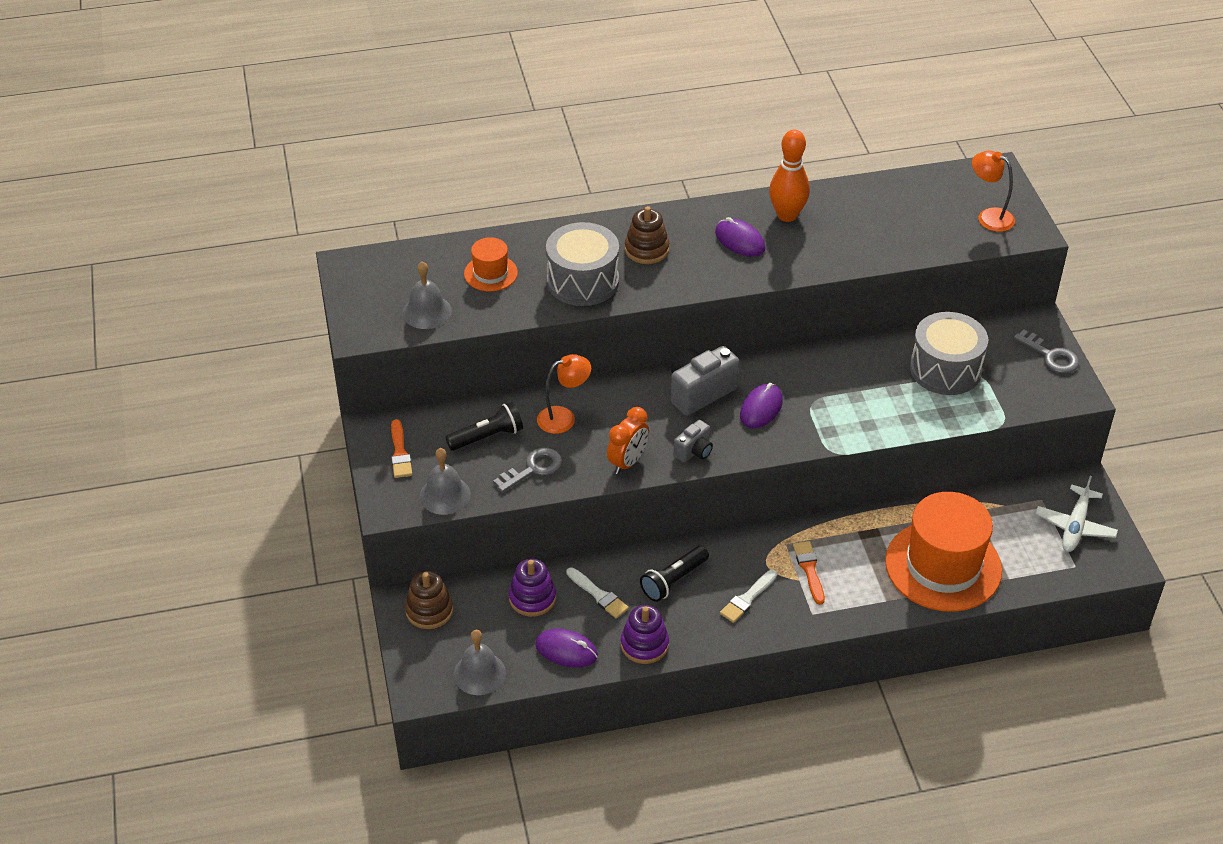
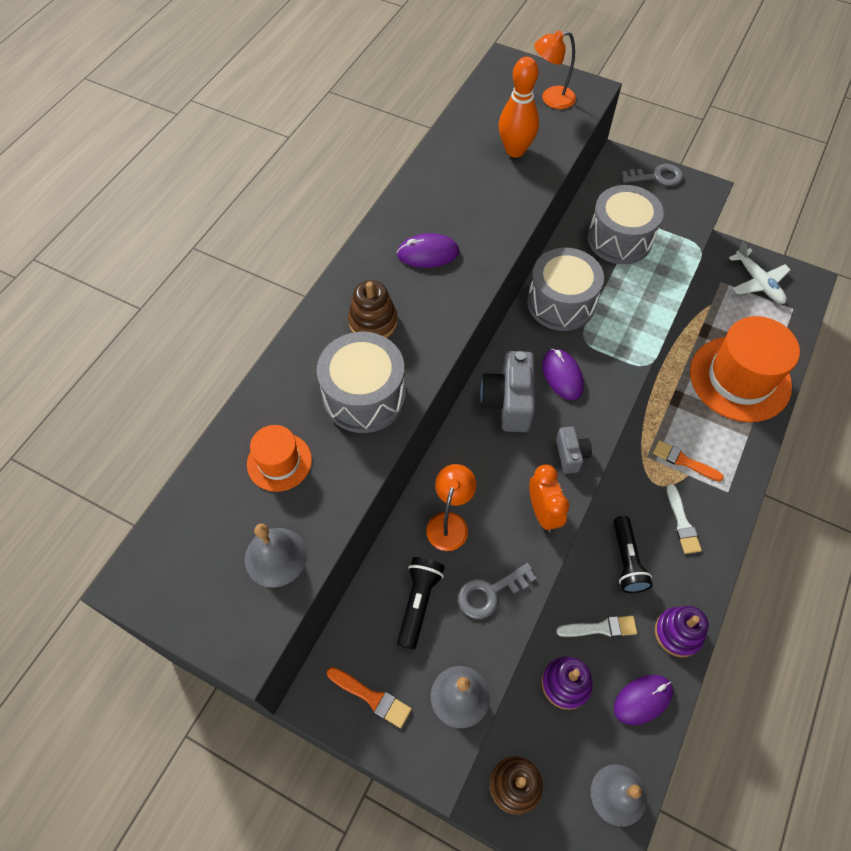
camera: 50 degrees left, 15 degrees up
grey key [493,448,562,493] -> grey key turned 120 degrees counterclockwise [458,563,537,619]
orange bowling pin [769,129,810,222] -> orange bowling pin moved to [498,57,539,157]
none -> grey drum [527,248,604,331]

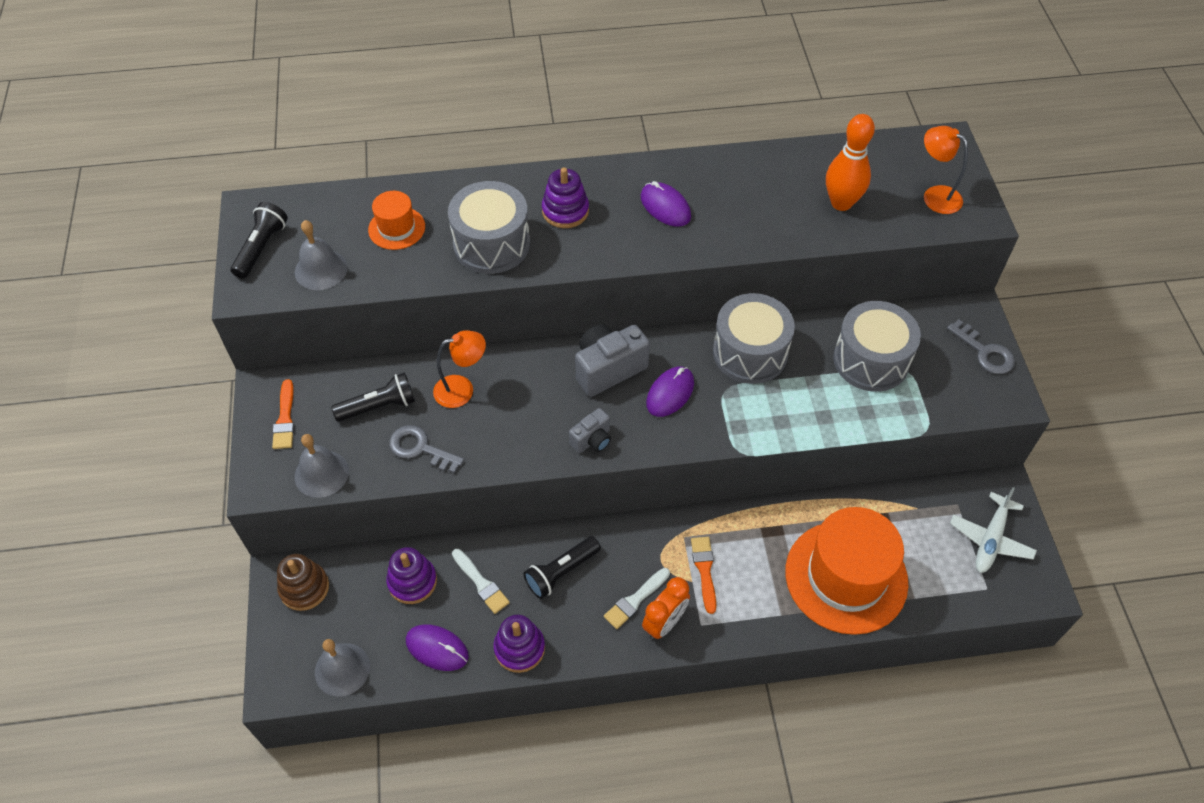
camera: 55 degrees right, 5 degrees down
brown stacking toy [348,280,398,338] -> purple stacking toy [542,168,589,228]
orange clock [529,465,569,532] -> orange clock moved to [642,577,690,639]
none -> black flashlight [231,202,288,279]

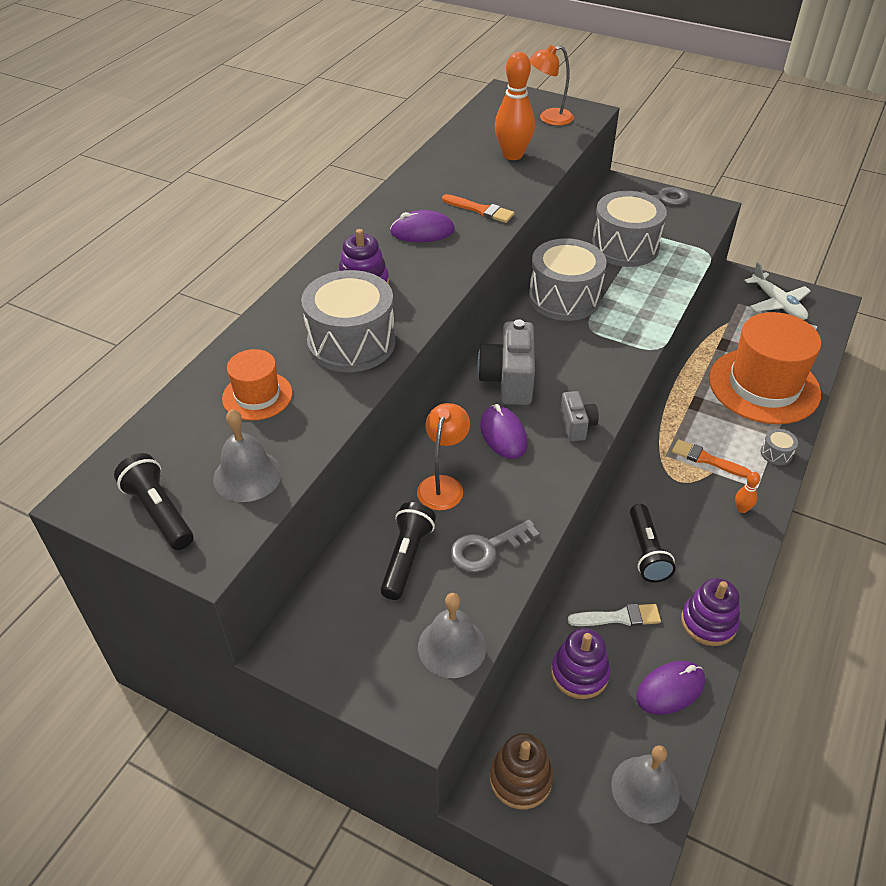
camera: 55 degrees left, 10 degrees down
orange brush [272,379,295,449] -> orange brush moved to [442,194,514,223]
white brush [604,568,670,629] -> none
orange clock [642,577,690,639] -> orange bowling pin [735,472,760,513]
purple mouse [646,367,694,417] -> purple mouse moved to [480,404,527,459]
none -> grey drum [761,429,798,465]

